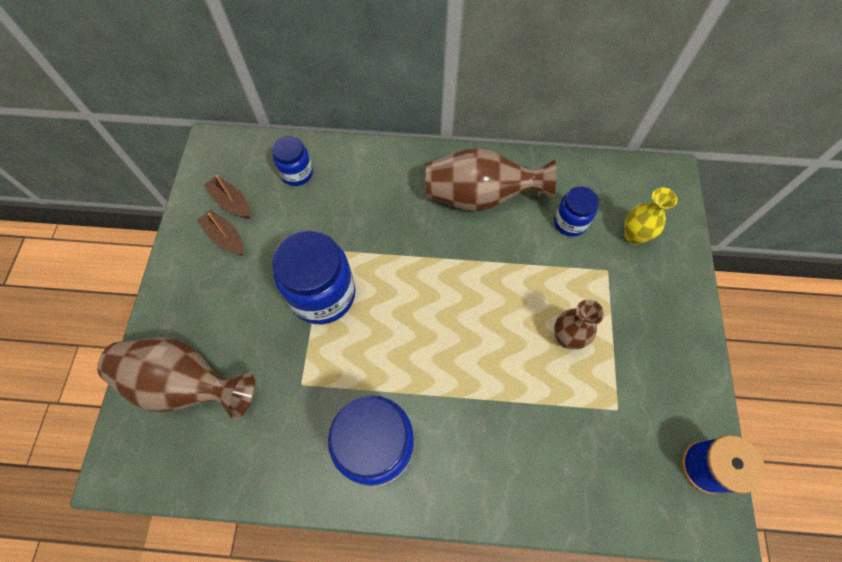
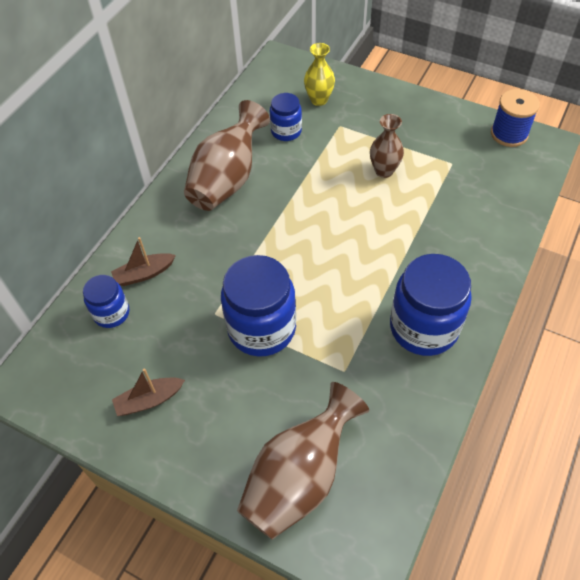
camera: 65 degrees left, 10 degrees down
brown boat [204,175,250,219] -> brown boat moved to [111,237,176,286]

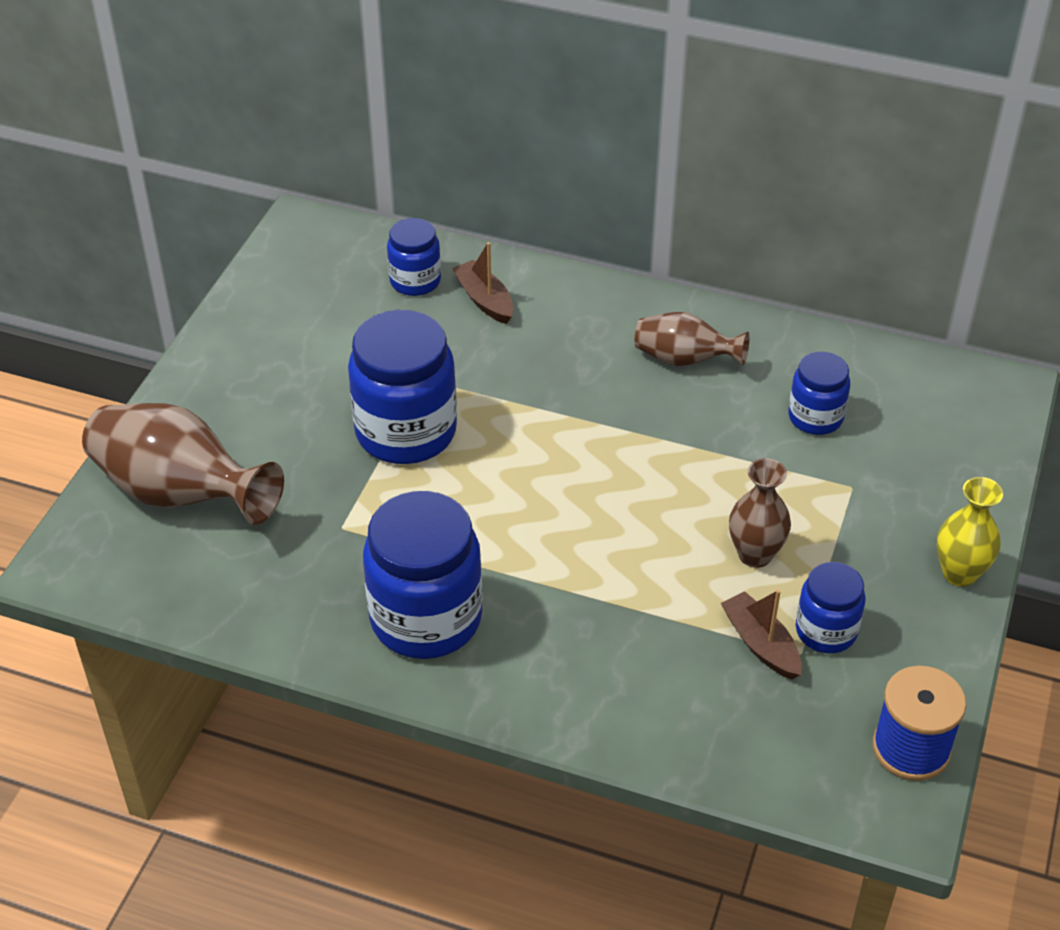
camera: 80 degrees right, 10 degrees down
brown boat [112,368,185,416] -> brown boat moved to [721,590,802,679]
brown vase [184,100,270,211] -> brown vase [635,312,749,366], size x0.58
yellow vase [304,43,335,106] -> yellow vase moved to [937,477,1003,587]
none -> blue jar [796,562,866,653]

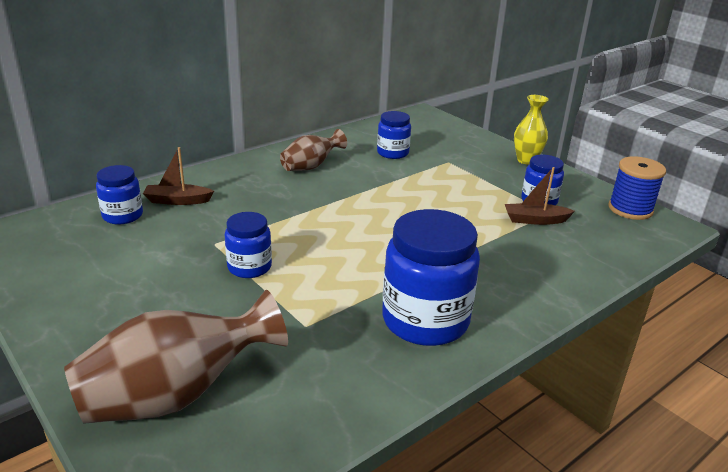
camera: 60 degrees left, 15 degrees down
blue jar [348,310,457,464] -> blue jar [225,212,272,278], size x0.55
brown vase [729,458,791,568] -> none

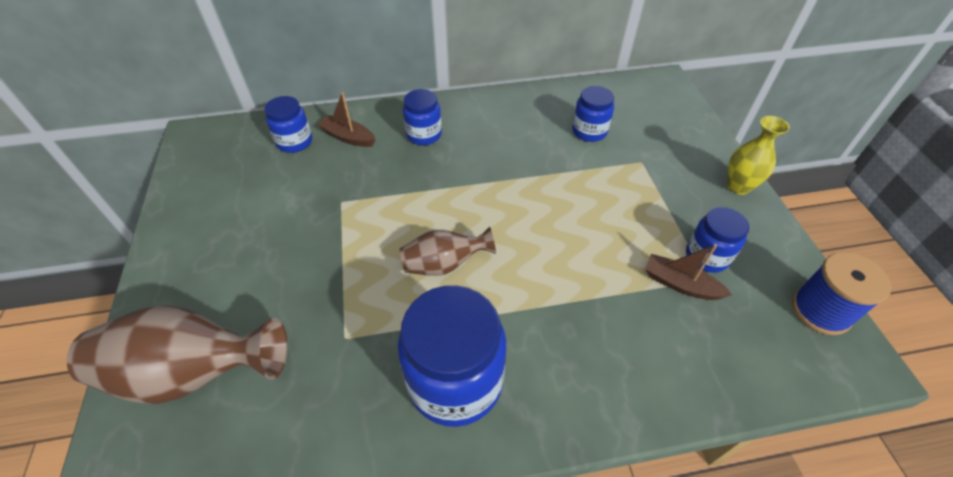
camera: 30 degrees right, 20 degrees up
blue jar [225,212,272,278] -> blue jar moved to [403,89,442,145]
brown vase [280,129,347,171] -> brown vase moved to [400,227,496,276]

